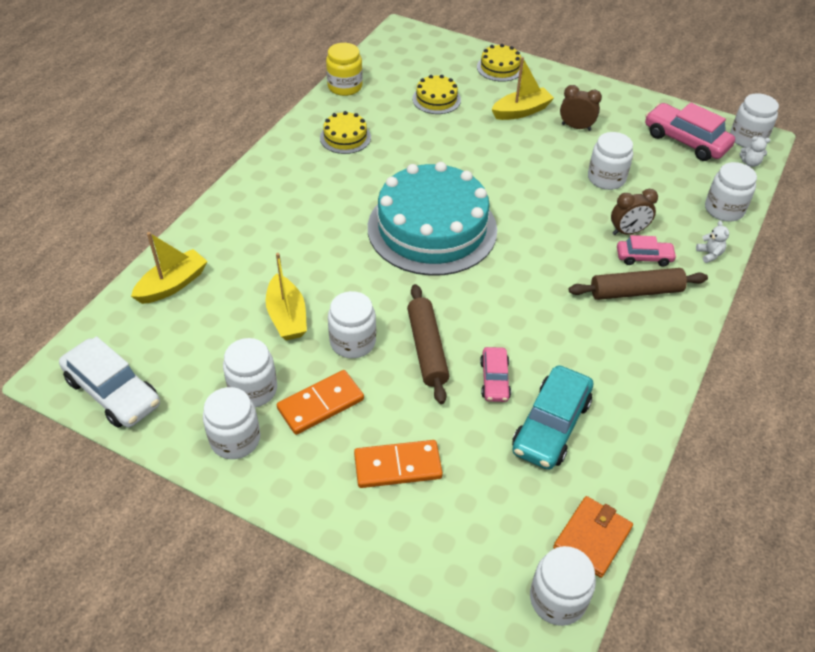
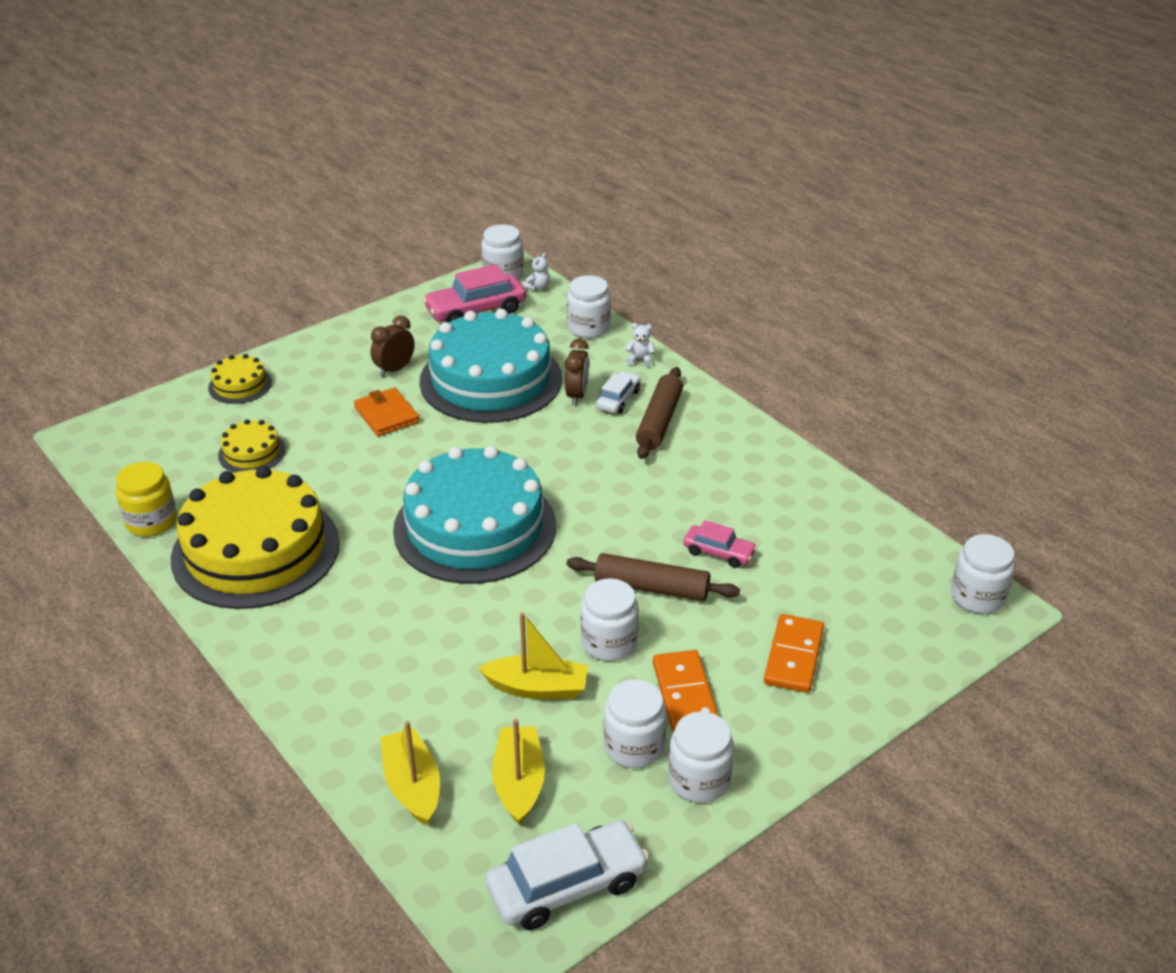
camera: 65 degrees left, 10 degrees down
yellow cake [320,111,371,154] -> yellow cake [171,466,340,609], size x2.29
yellow boat [492,57,554,120] -> yellow boat moved to [492,718,545,826]
turquoise car [512,365,593,470] -> none
orange wallet [553,496,633,578] -> orange wallet moved to [354,387,420,436]
white jar [588,132,633,190] -> turquoise cake [420,309,562,423]
pink car [617,235,677,266] -> white car [596,371,641,413]

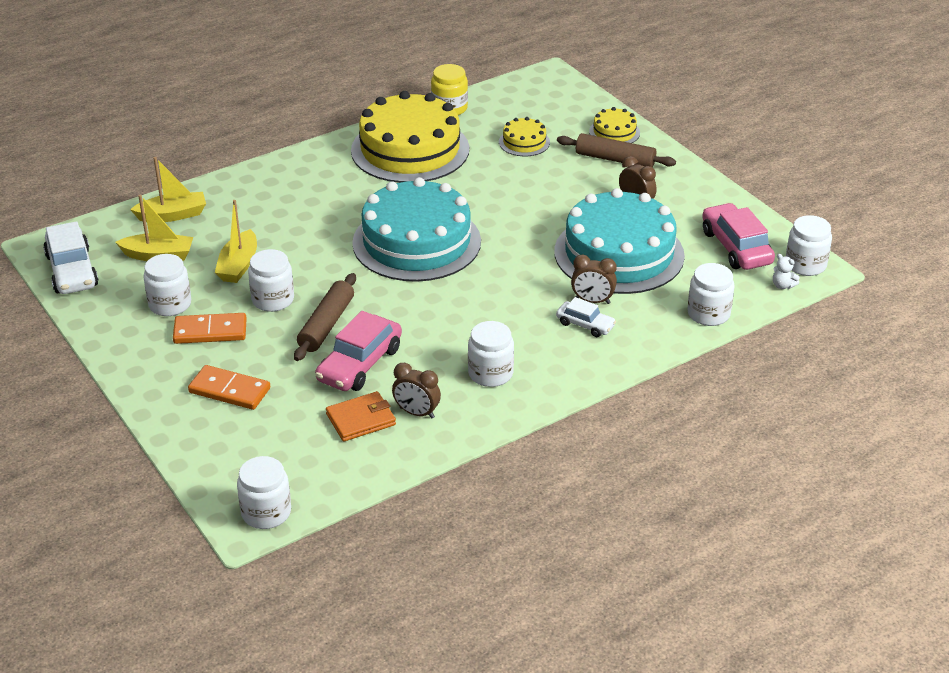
camera: 95 degrees right, 0 degrees up
orange wallet [354,387,420,436] -> orange wallet moved to [326,391,396,442]
white teddy bear [625,323,655,367] -> none
brown rolling pin [636,367,683,459] -> brown rolling pin moved to [557,133,676,167]
white jar [668,712,734,803] -> white jar moved to [468,321,514,387]
pink car [683,520,757,568] -> pink car [315,311,402,391], size x1.75
none -> brown clock [392,363,441,418]

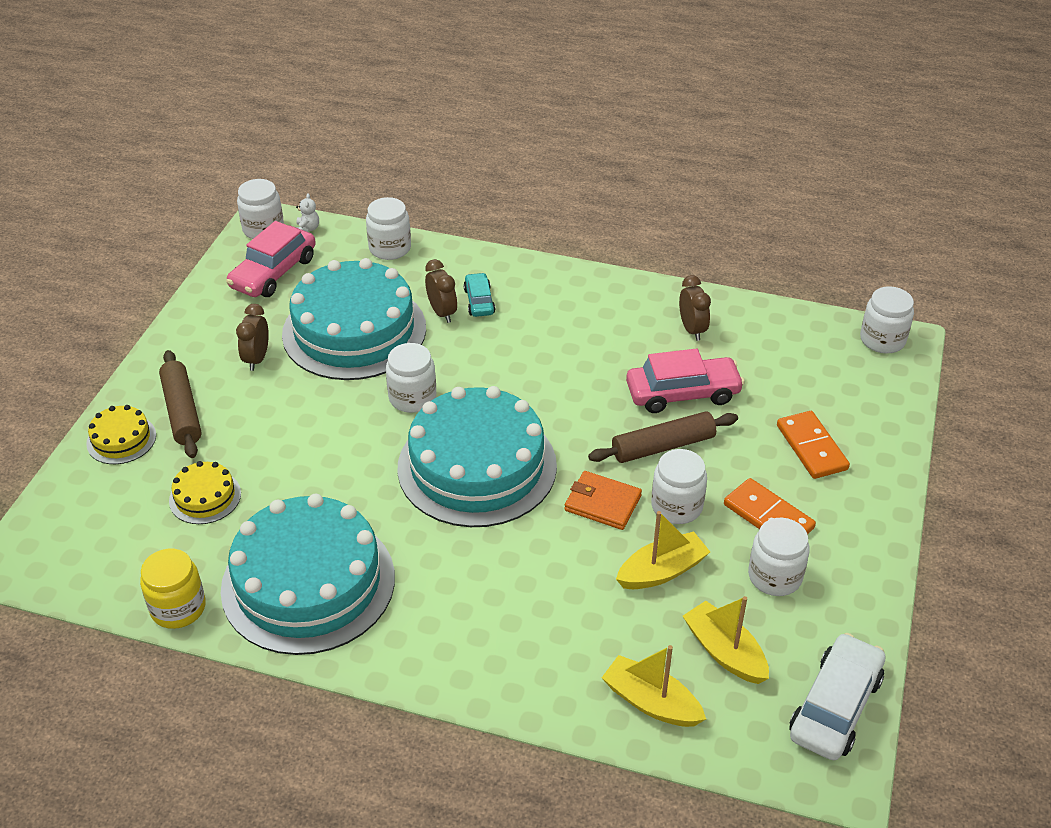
camera: 130 degrees left, 5 degrees up
orange wallet [326,391,396,442] -> orange wallet moved to [564,471,642,530]
yellow cake [351,91,469,183] -> turquoise cake [221,494,395,655]
white jar [468,321,514,387] -> white jar moved to [386,343,436,413]
white car [556,297,616,337] -> turquoise car [464,273,495,317]

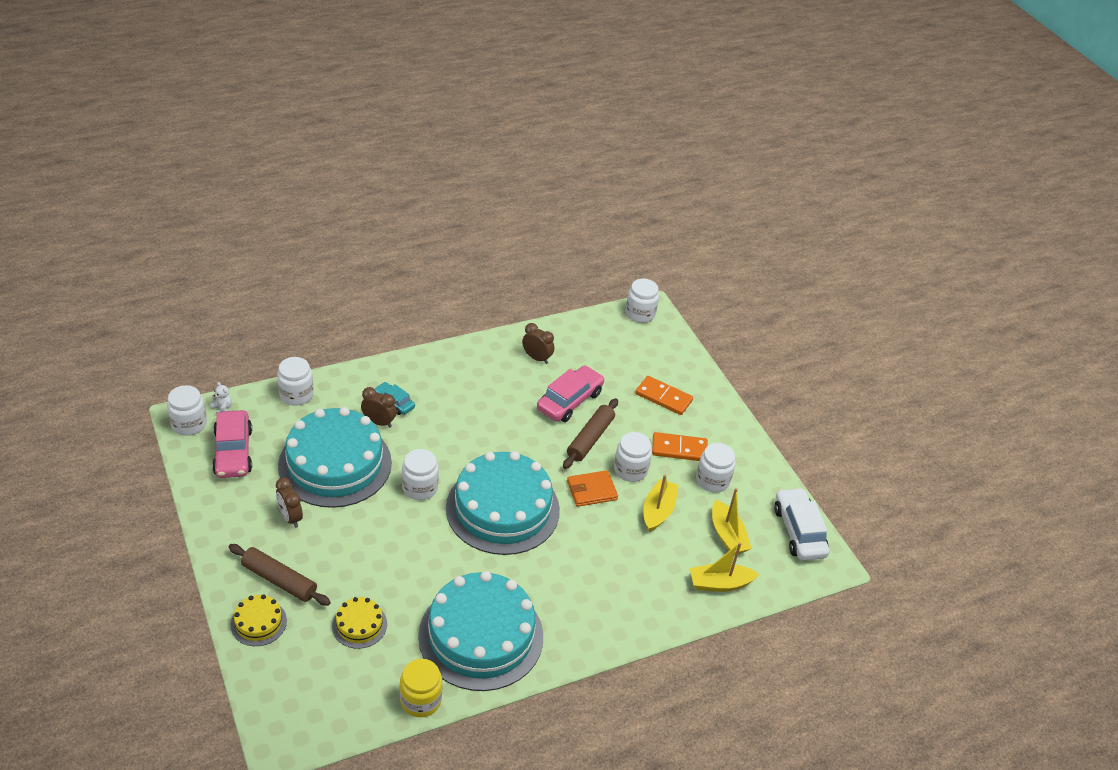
camera: 45 degrees left, 0 degrees up
yellow boat [683,596,769,684] -> yellow boat turned 120 degrees counterclockwise [712,488,752,554]

